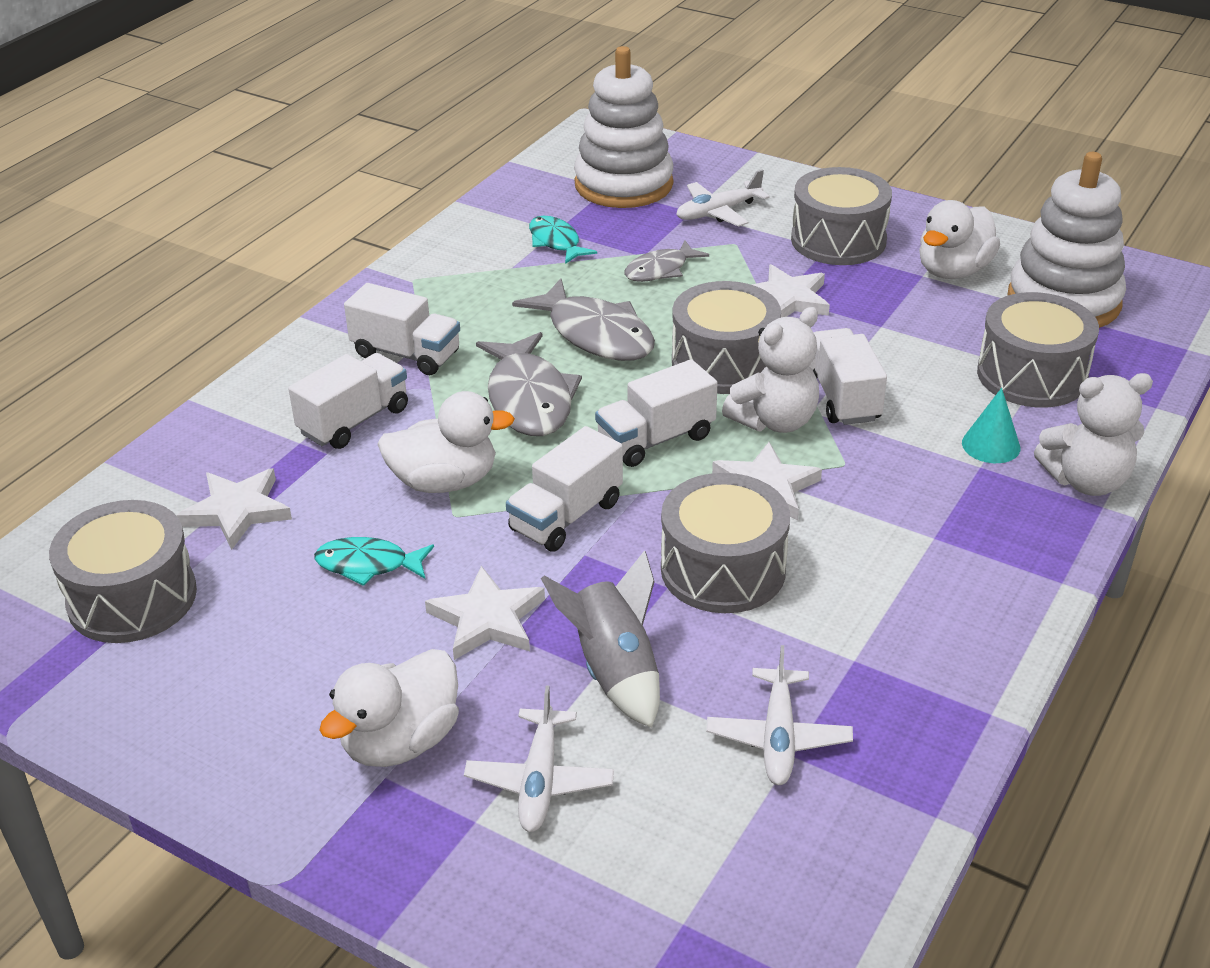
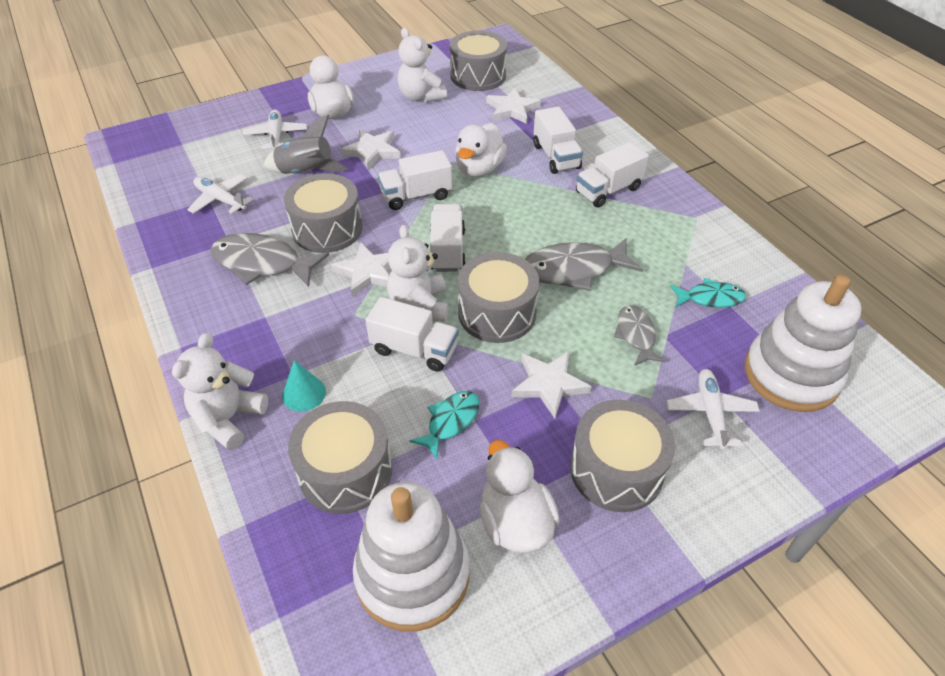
camera: 120 degrees right, 10 degrees up
turquoise fish [314,537,434,586] -> turquoise fish moved to [409,391,479,459]
white plane [464,685,614,832] -> white plane turned 45 degrees clockwise [243,109,307,150]
grey fish [476,332,582,436] -> grey fish moved to [210,233,329,287]
white truck [506,426,623,552] -> white truck turned 90 degrees counterclockwise [378,150,452,210]
none -> white teddy bear [398,28,447,103]

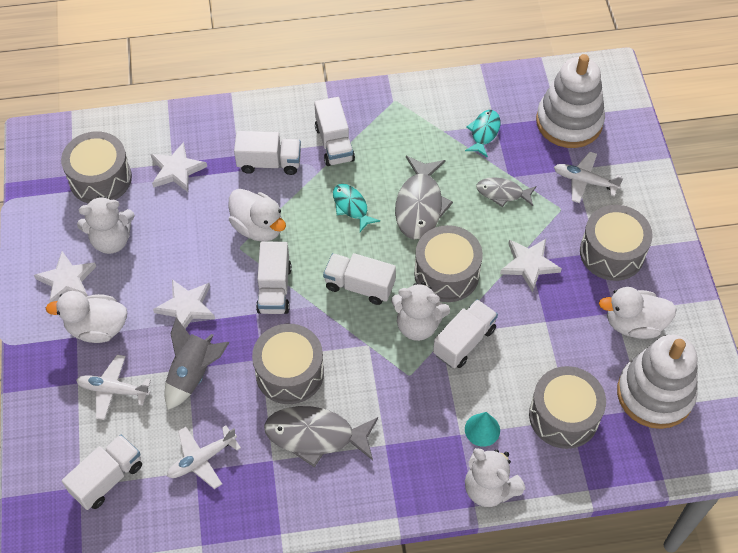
camera: 70 degrees left, 10 degrees up
grey fish [210,233,329,287] -> grey fish turned 60 degrees clockwise [264,406,378,468]
white star [331,243,390,297] -> white star moved to [34,251,96,303]
turquoise fish [409,391,479,459] -> turquoise fish moved to [333,184,380,232]
none -> white truck [62,434,142,510]

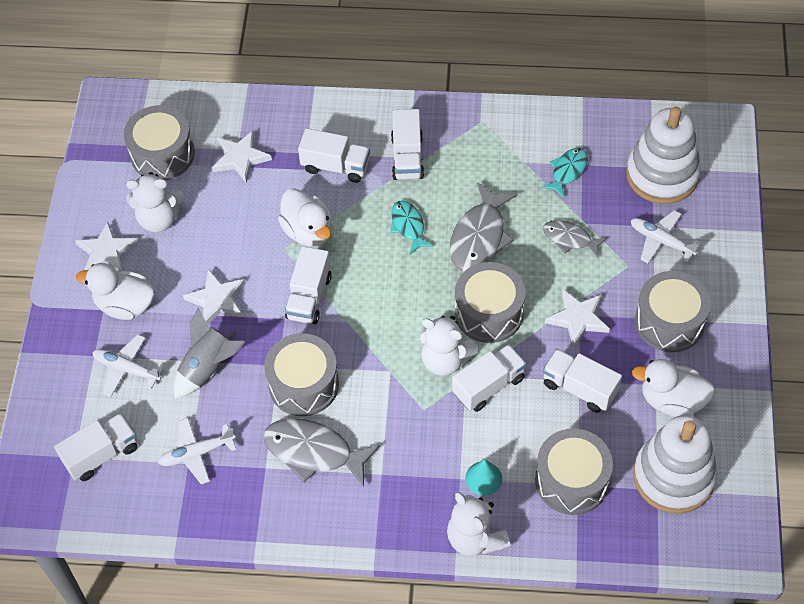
camera: 15 degrees right, 0 degrees up
white truck [323,253,396,305] -> white truck moved to [543,349,622,413]

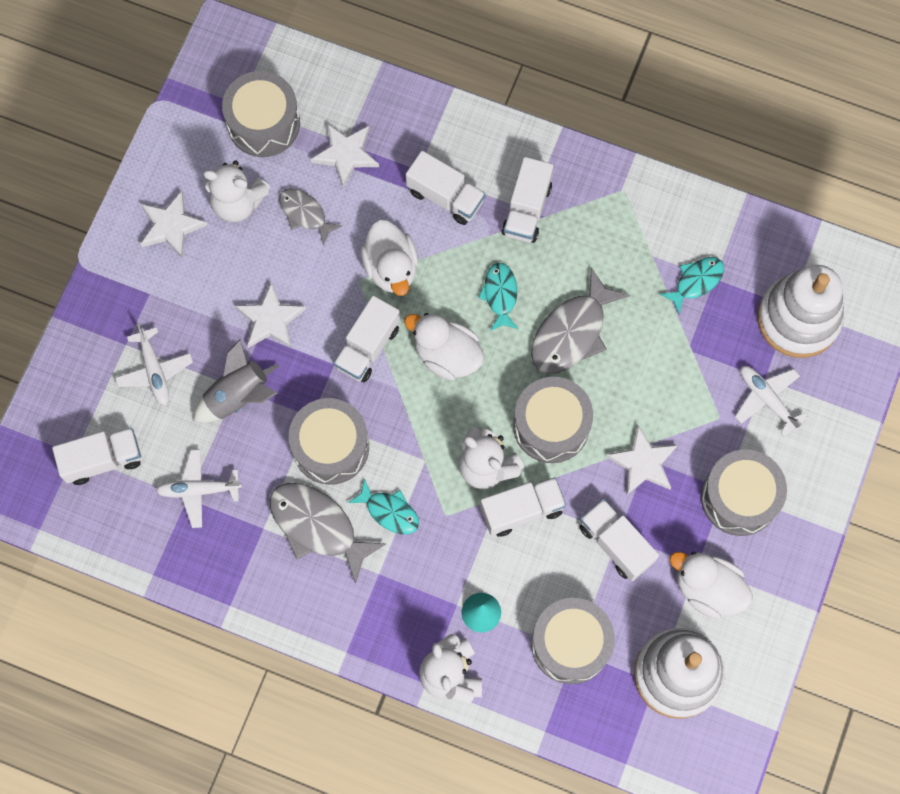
camera: 15 degrees right, 15 degrees up
white duck [76,263,155,320] -> white duck moved to [404,313,484,380]
white plane [92,335,165,396] -> white plane turned 150 degrees counterclockwise [115,324,193,406]
grey fish [543,220,607,258] -> grey fish moved to [279,188,343,245]
none -> turquoise fish [348,478,419,534]

